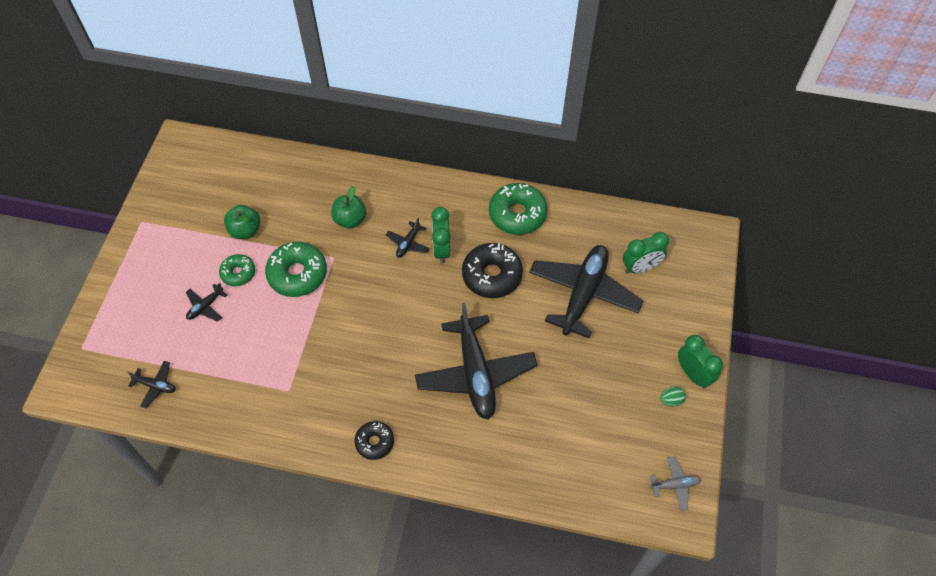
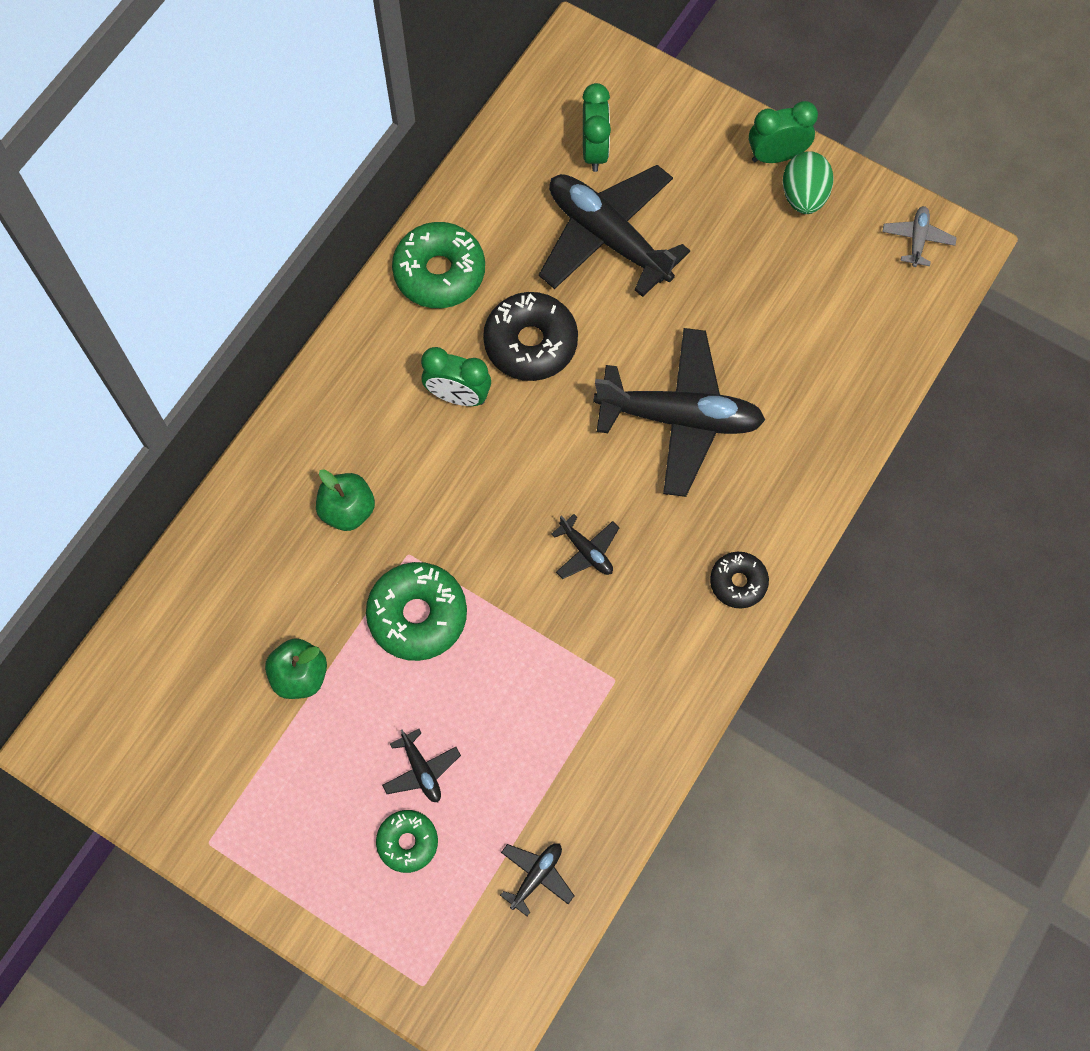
camera: 70 degrees left, 10 degrees up
green donut [219,254,255,287] -> green donut moved to [376,810,438,873]
black plane [386,218,430,258] -> black plane moved to [551,514,619,579]
green egg [660,387,686,406] -> green egg [783,151,833,214], size x1.84

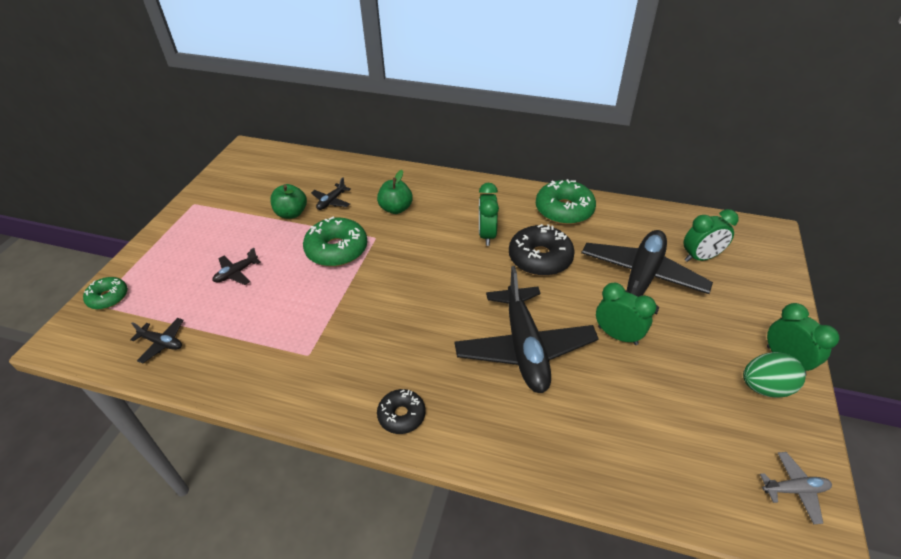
camera: 75 degrees right, 25 degrees down
green donut [376,810,438,873] -> green donut moved to [83,277,128,309]
black plane [551,514,619,579] -> black plane moved to [311,177,350,210]
none -> green clock [596,283,657,345]

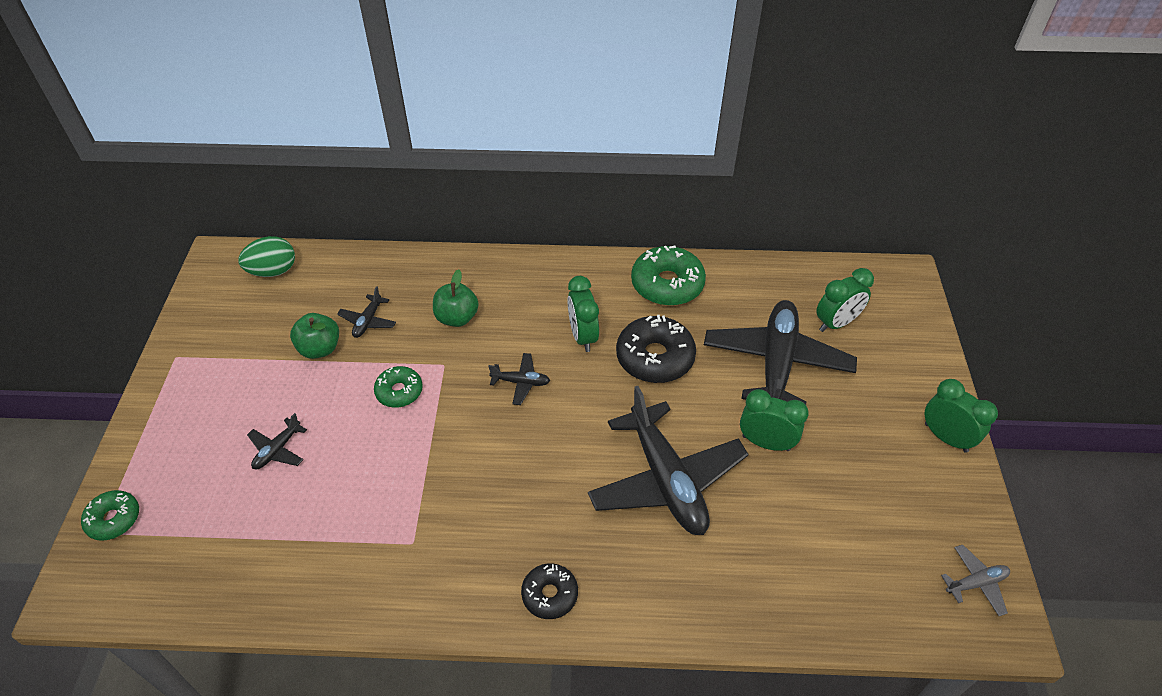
camera: 15 degrees left, 5 degrees up
black plane [130,318,183,363] -> black plane moved to [488,353,550,405]
green donut [303,216,367,267] -> green donut [374,366,423,408], size x0.59
green egg [743,352,806,398] -> green egg moved to [238,236,295,277]

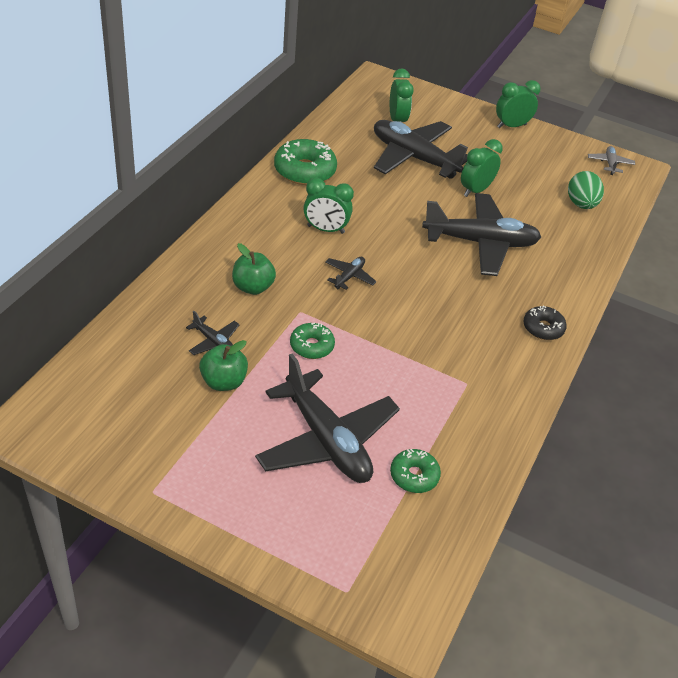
camera: 70 degrees left, 5 degrees down
green donut [81,490,139,541] -> green donut moved to [390,449,441,493]
green egg [238,236,295,277] -> green egg moved to [568,171,604,209]
black plane [247,413,307,469] -> black plane [255,354,400,483], size x2.35
black donut [616,315,696,383] -> none

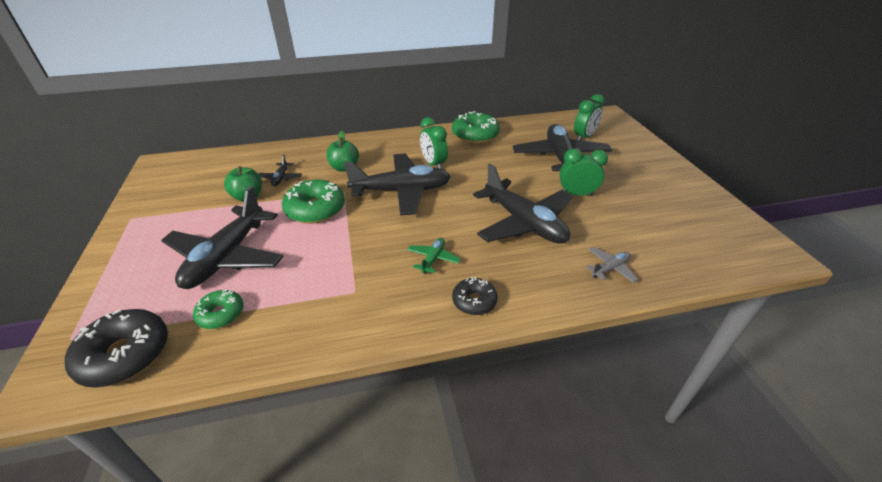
camera: 55 degrees right, 5 degrees down
green donut [290,322,335,359] -> green donut [282,179,345,224], size x1.70
black plane [325,257,377,290] -> black plane [344,153,451,216], size x2.35
green clock [496,80,541,128] -> none
green egg [568,171,604,209] -> none
grey plane [588,146,635,175] -> grey plane moved to [586,247,638,283]
none -> black donut [65,309,168,388]
none -> green plane [407,238,461,274]

